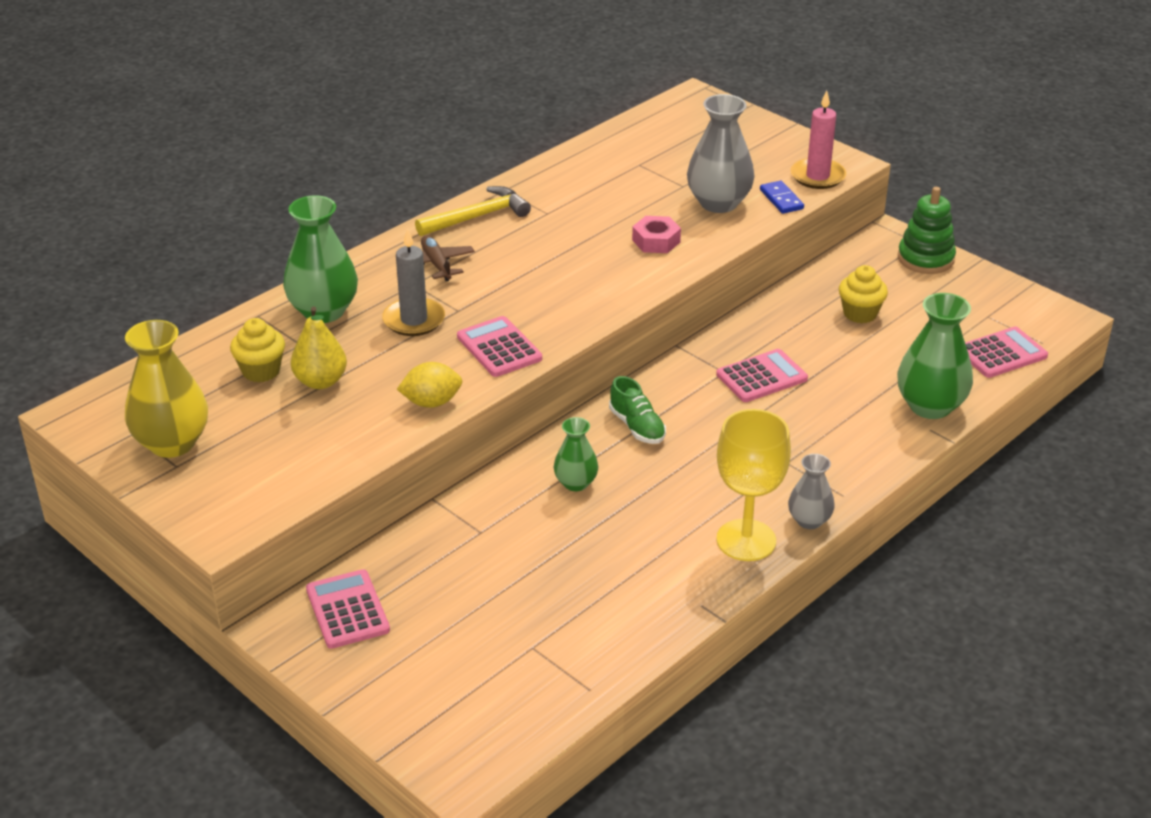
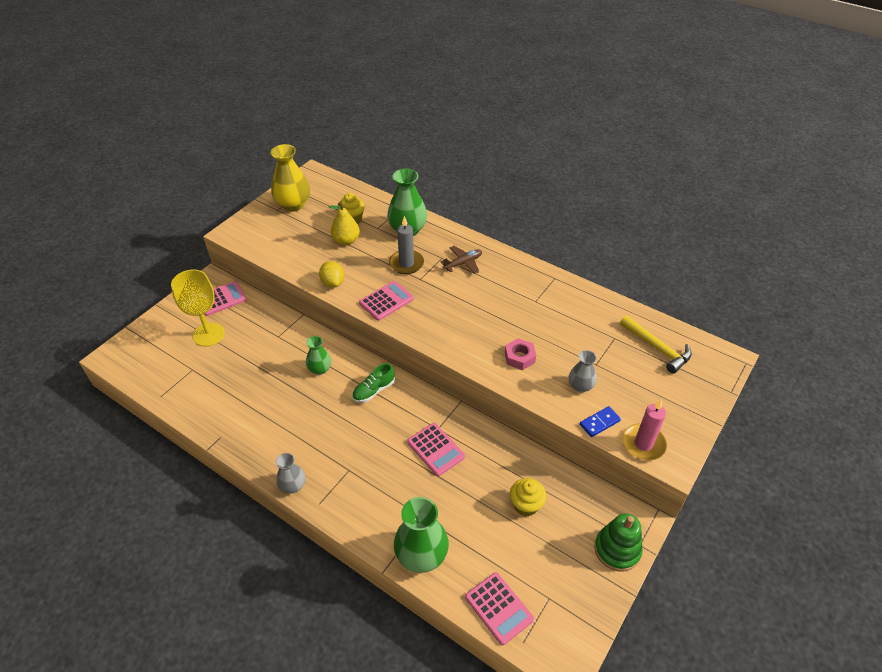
camera: 80 degrees right, 10 degrees up
yellow hammer [415,186,531,236] -> yellow hammer moved to [620,315,692,374]
grey vase [687,94,755,213] -> grey vase [569,350,597,392], size x0.57
yellow goblet [716,409,791,561] -> yellow goblet moved to [171,269,225,347]

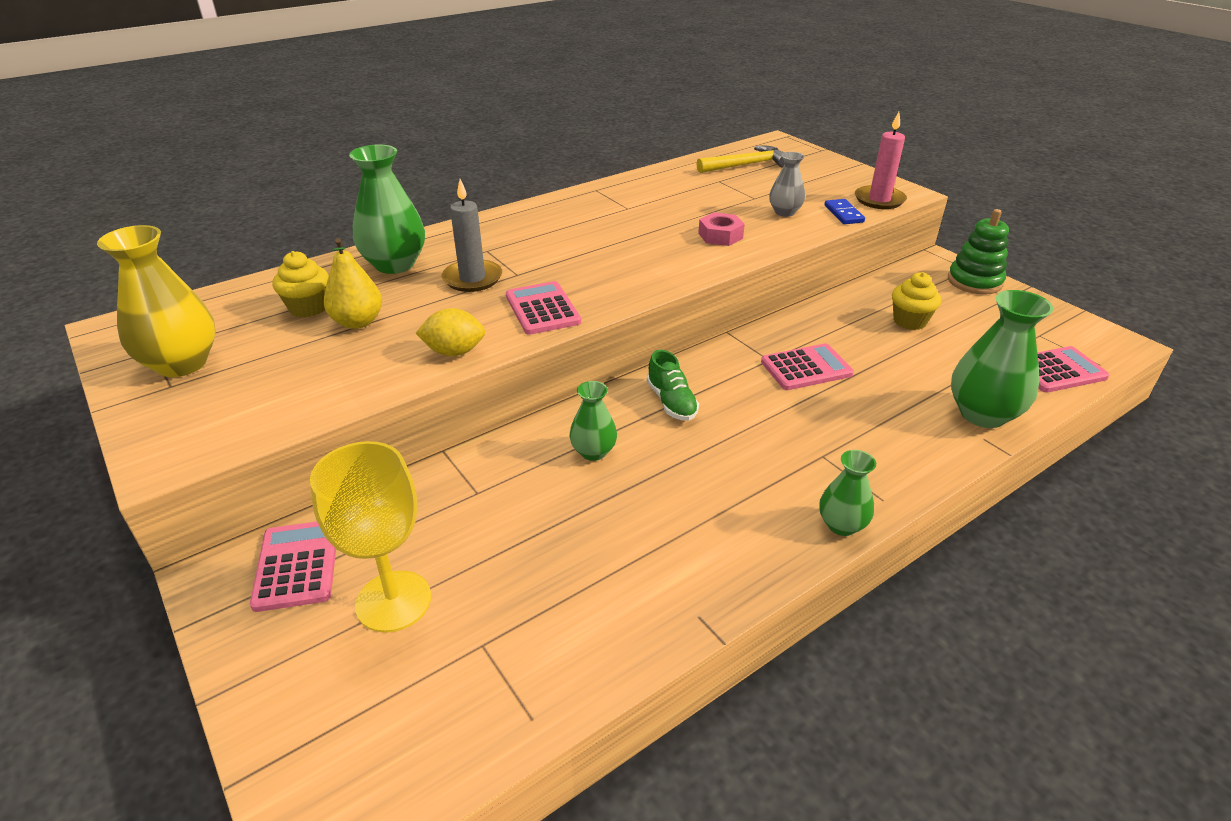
camera: 70 degrees left, 10 degrees down
grey vase [276,453,305,493] -> green vase [819,450,876,536]
brown plane [440,246,482,274] -> none

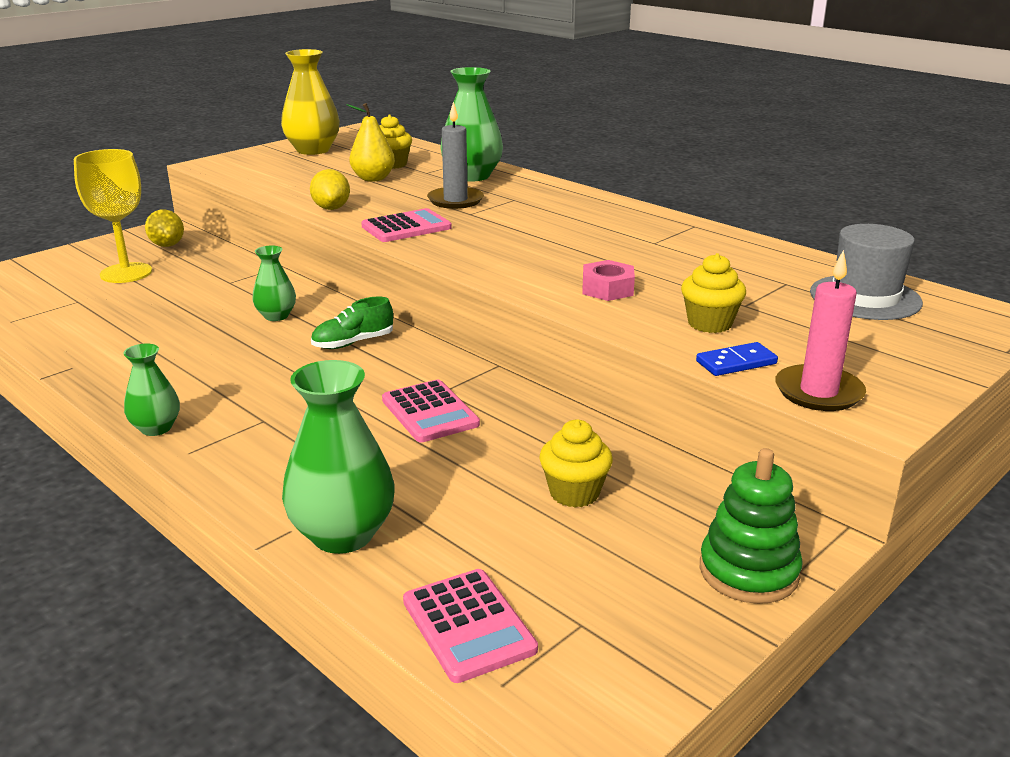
camera: 80 degrees right, 10 degrees down
pink calculator [250,521,336,612] -> yellow lemon [145,209,184,247]
yellow hammer [696,146,785,173] -> grey hat [810,224,923,320]
grey vase [769,152,805,217] -> yellow cupcake [681,253,746,333]

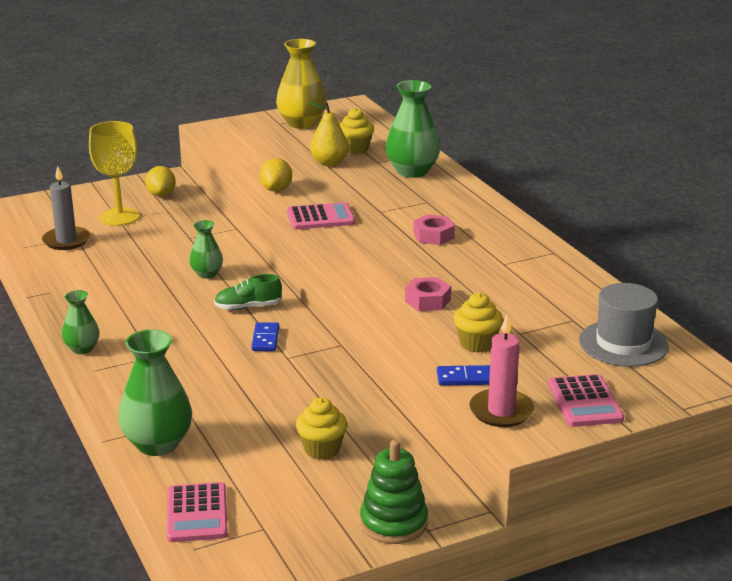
camera: 20 degrees right, 0 degrees up
pink calculator [382,380,480,442] -> pink calculator moved to [548,374,624,427]
grey candle [427,102,484,209] -> grey candle moved to [42,166,90,250]
none -> blue domino [251,322,279,351]
none -> pink nut [413,214,455,245]

